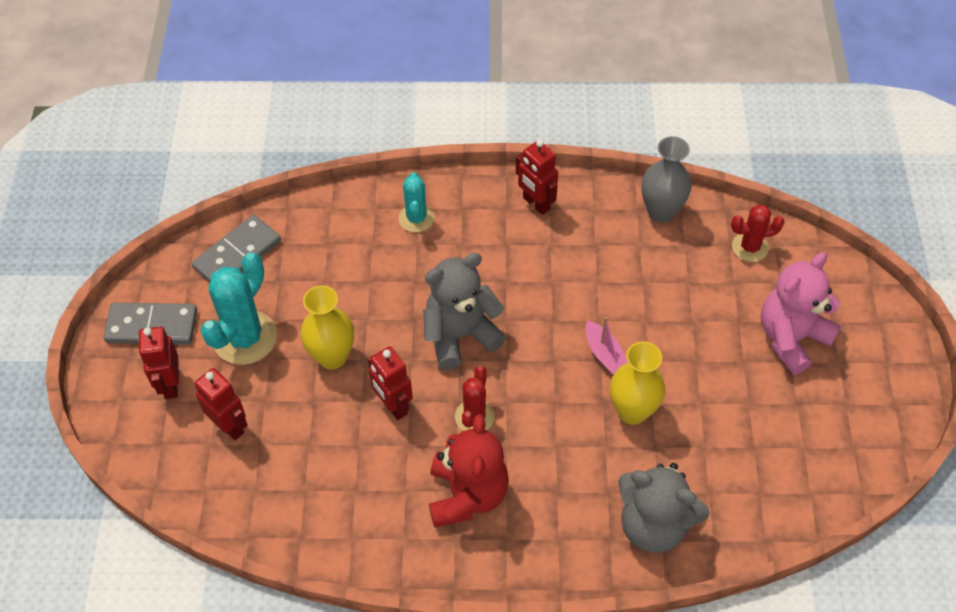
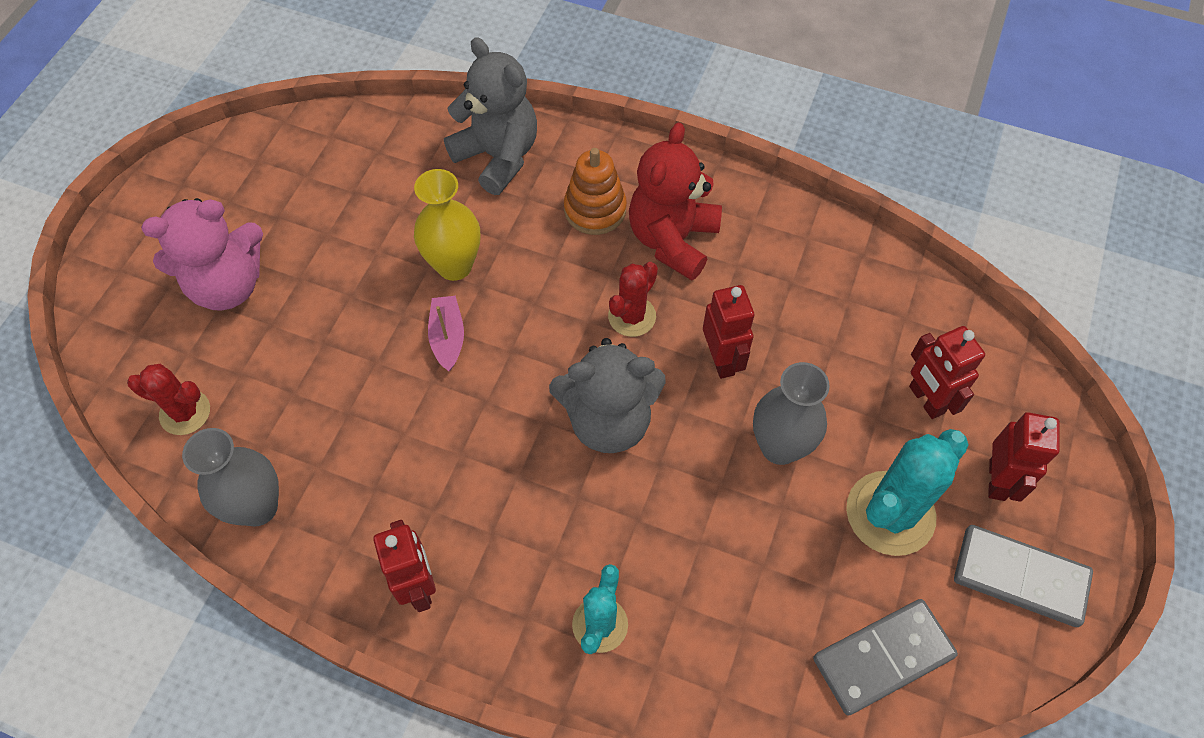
camera: 160 degrees left, 5 degrees up
yellow vase [300,285,354,370] -> grey vase [753,362,830,465]
none -> orange stacking toy [564,148,627,235]

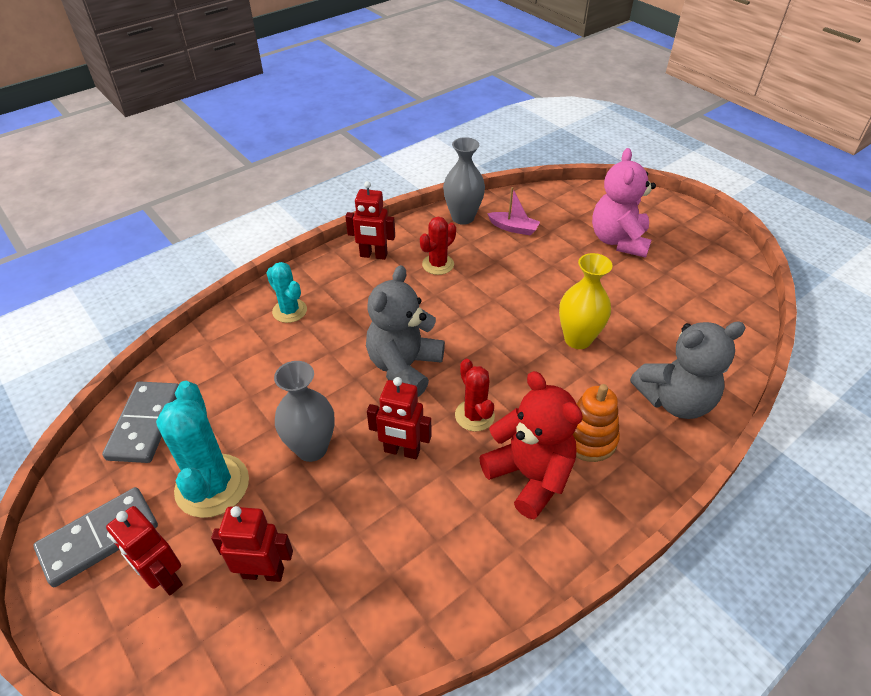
camera: 120 degrees right, 15 degrees down
red cactus [127,364,210,435] -> red cactus moved to [420,217,456,275]
pink boat [428,296,464,371] -> pink boat moved to [487,187,540,235]

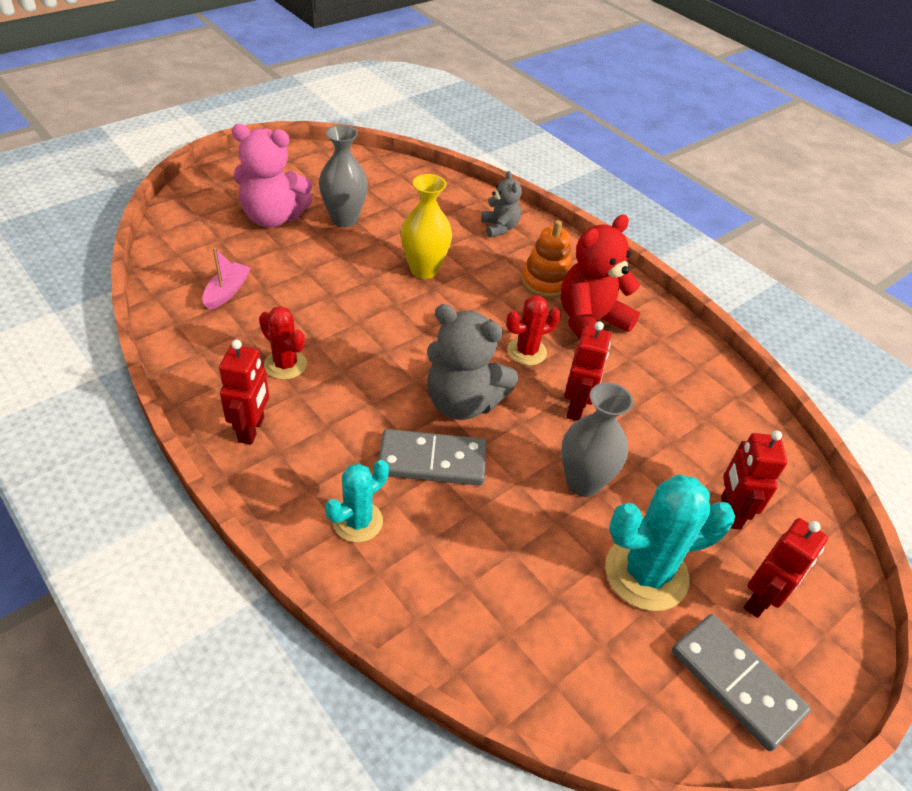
camera: 95 degrees left, 0 degrees up
grey domino [102,381,179,463] -> grey domino moved to [378,429,486,486]
grey vase [443,137,485,225] -> grey vase moved to [319,125,368,227]
grey teddy bear [630,322,746,419] -> grey teddy bear [481,171,522,238], size x0.56

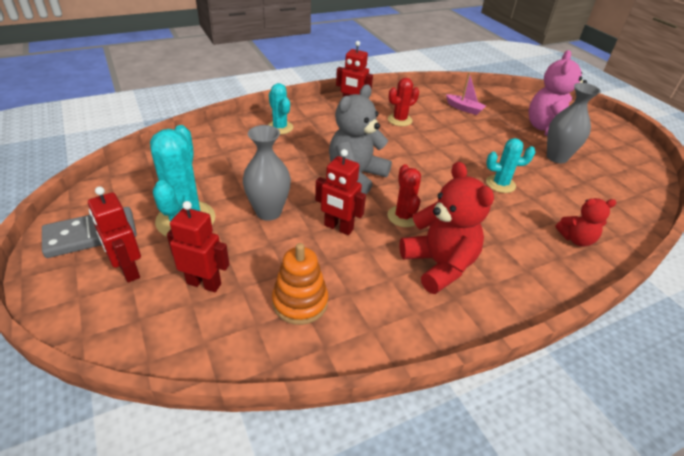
camera: 105 degrees right, 5 degrees down
grey domino [378,429,486,486] -> none
yellow vase [401,174,452,279] -> turquoise cactus [486,138,535,193]
grey teddy bear [481,171,522,238] -> red teddy bear [555,198,616,247]
orange stacking toy [521,220,572,299] -> orange stacking toy moved to [272,243,328,325]

